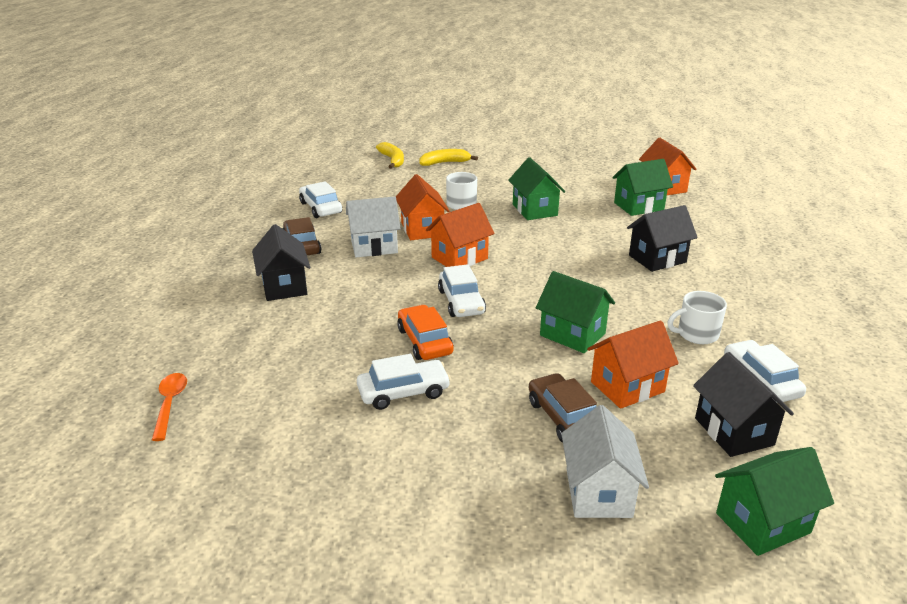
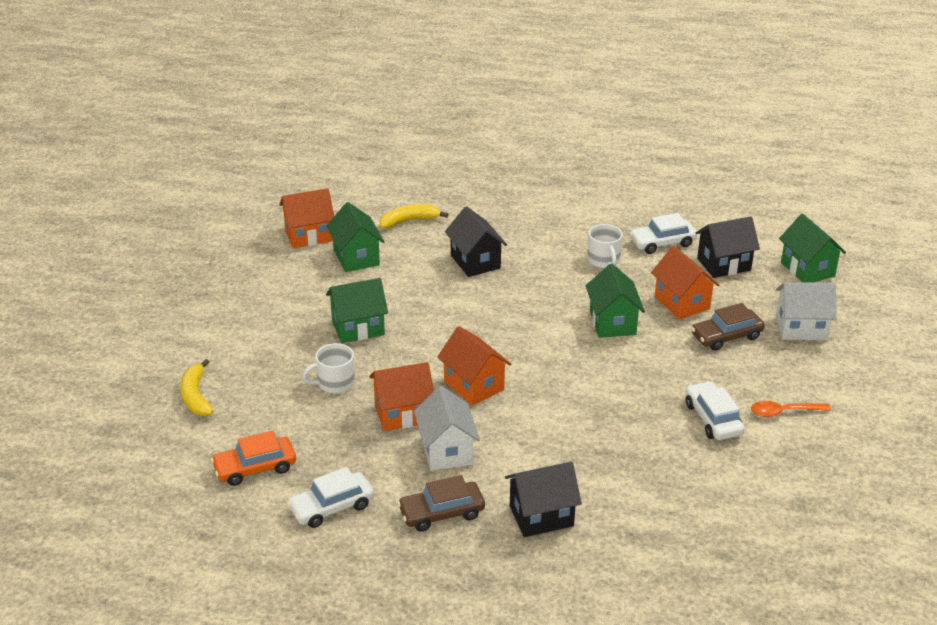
camera: 90 degrees left, 5 degrees up
orange spoon [152,373,187,441] -> orange spoon moved to [751,401,831,417]
yellow banana [376,142,404,169] -> yellow banana moved to [380,204,448,229]
orange car [397,305,454,360] -> orange car moved to [211,431,296,486]
white car [438,264,486,317] -> none
green house [536,271,615,353] -> green house turned 45 degrees counterclockwise [586,264,645,338]

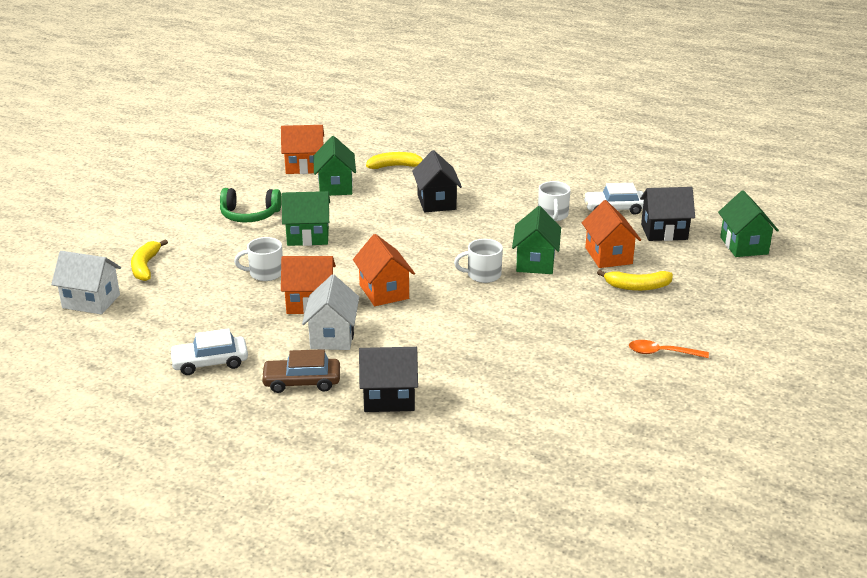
camera: 15 degrees right, 5 degrees down
orange car [211,431,296,486] -> none
white car [685,381,745,440] -> none
brown car [691,303,765,351] -> yellow banana [597,270,673,291]
white house [776,282,837,340] -> white house moved to [51,251,121,314]
none -> green headphones [220,188,282,222]
none -> white mug [454,239,503,283]

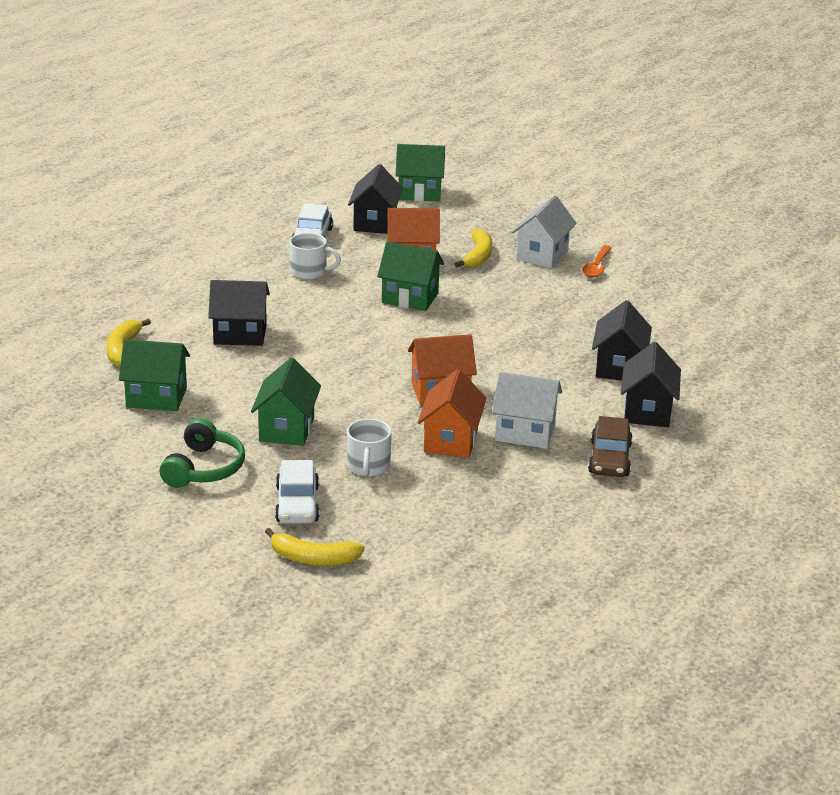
camera: 80 degrees left, 0 degrees up
white house [51,251,121,314] -> white house moved to [512,196,577,268]
white car [169,328,248,375] -> white car moved to [275,460,320,524]
orange house [281,125,324,174] -> none
white mug [454,239,503,283] -> none
none -> black house [592,300,652,380]

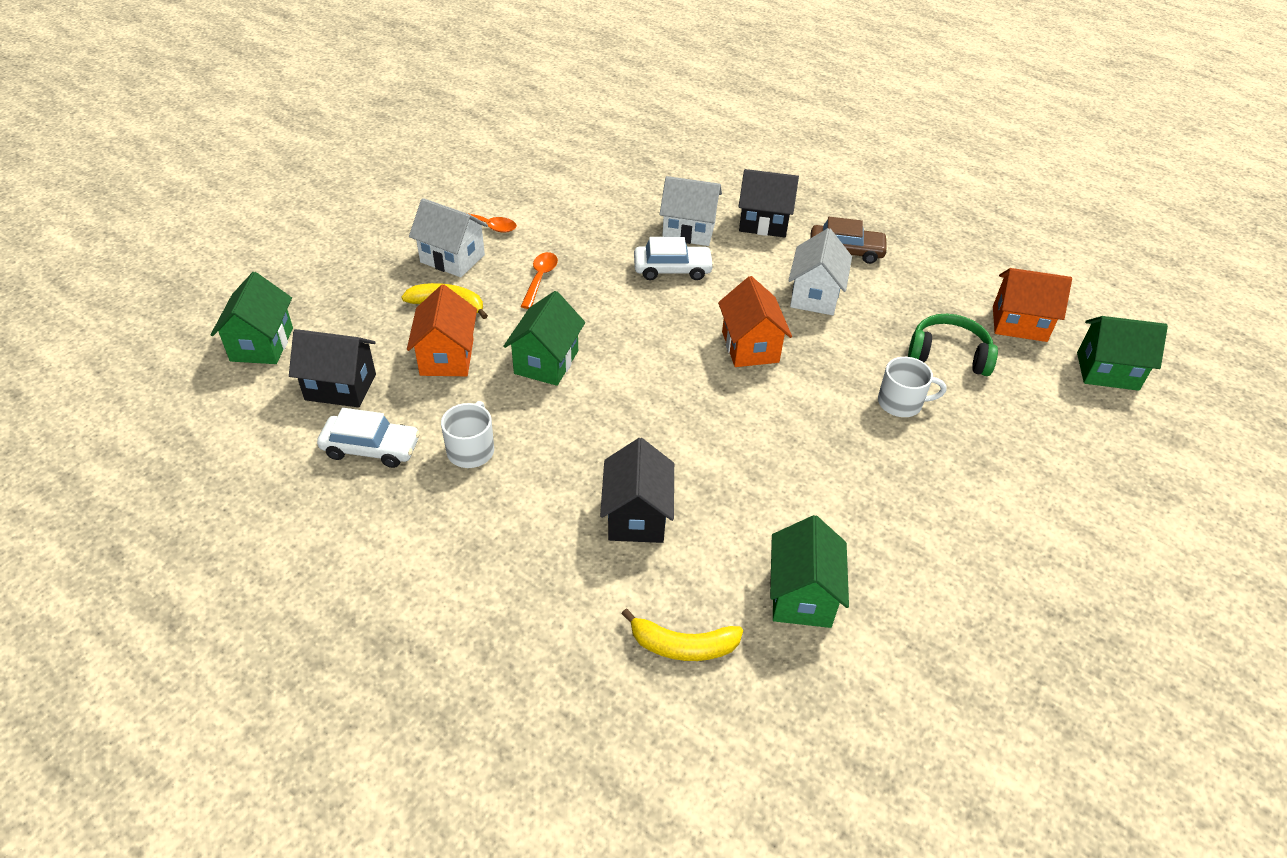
camera: 90 degrees left, 15 degrees up
green headphones [160,418,245,488] -> green headphones moved to [908,314,998,376]
green house [251,358,321,446] -> green house moved to [1077,316,1168,391]
yellow banana [265,528,365,565] -> none
white car [275,460,320,524] -> white car moved to [634,237,714,280]
orange house [418,369,486,458] -> orange house moved to [993,268,1072,342]
black house [592,300,652,380] -> white house [659,176,722,246]
none -> orange spoon [521,252,558,309]

